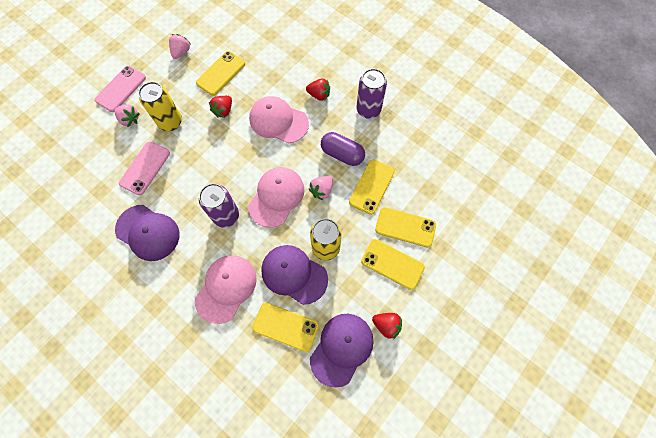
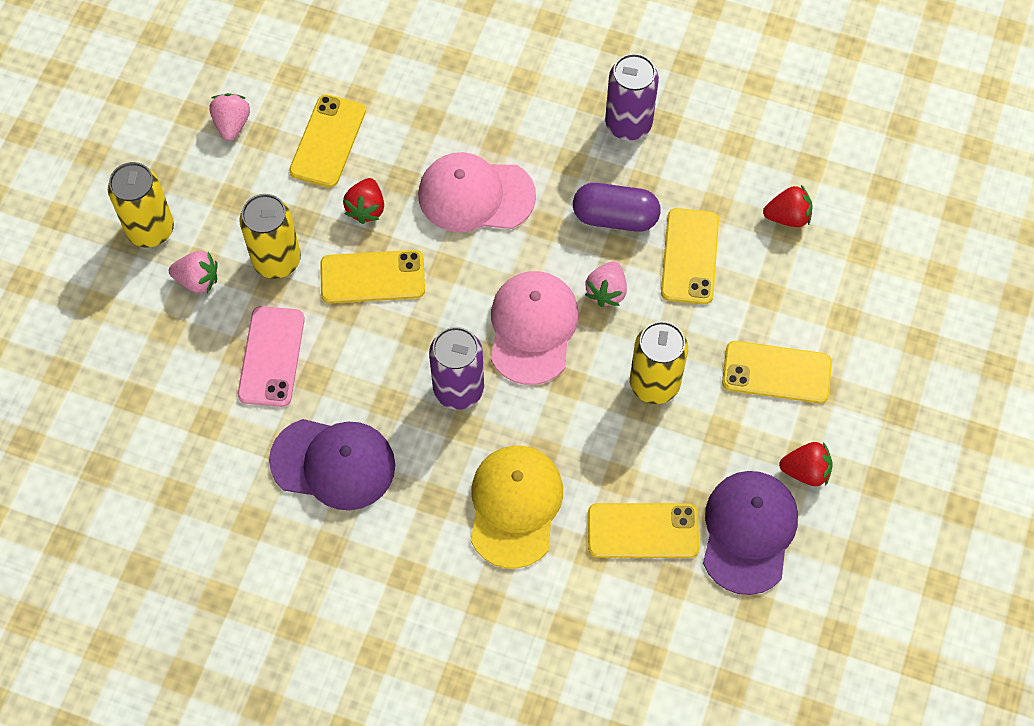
camera: 20 degrees left, 5 degrees down
pink phone [95,66,146,112] -> yellow can [108,162,174,247]
pink cap [195,255,257,324] -> yellow cap [471,446,563,568]
purple cap [261,245,328,305] -> none
red strawberry [306,79,330,101] -> red strawberry moved to [763,185,813,227]
yellow phone [375,207,436,248] -> yellow phone moved to [320,250,425,303]

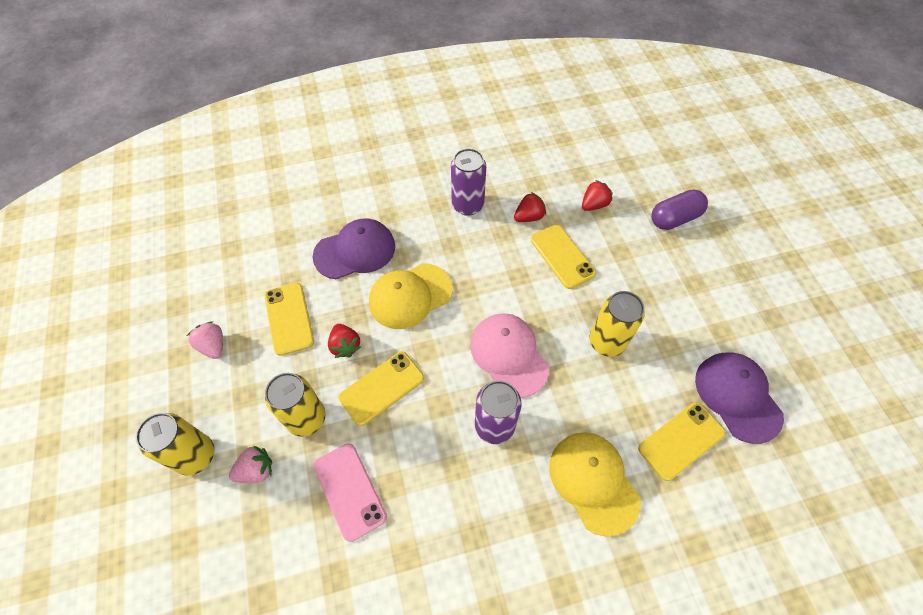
camera: 35 degrees left, 5 degrees down
purple cap [269,419,395,510] -> purple cap moved to [313,219,395,279]
pink cap [418,152,536,232] -> yellow cap [369,263,453,329]
purple capsule [573,183,661,232] -> purple capsule moved to [651,190,708,230]
pink strawberry [585,261,627,307] -> none
yellow phone [722,341,832,403] -> none
red strawberry [779,442,833,486] -> red strawberry moved to [514,192,546,222]

